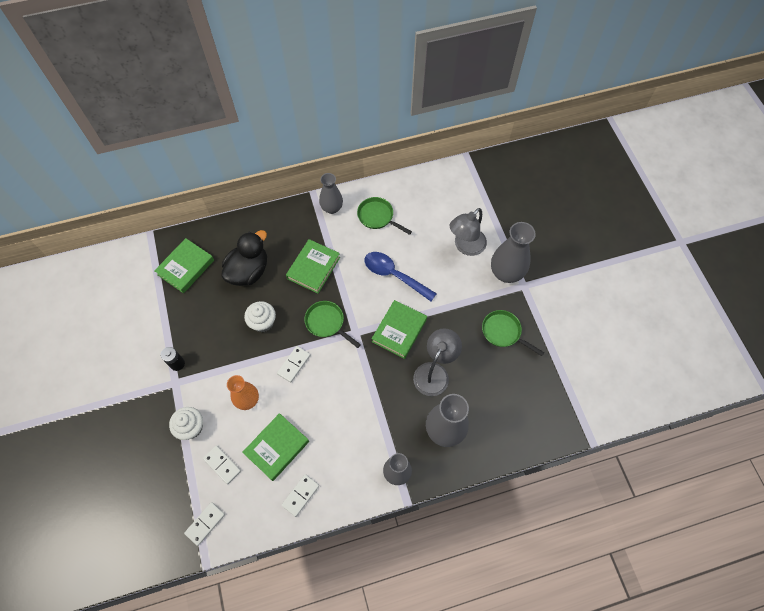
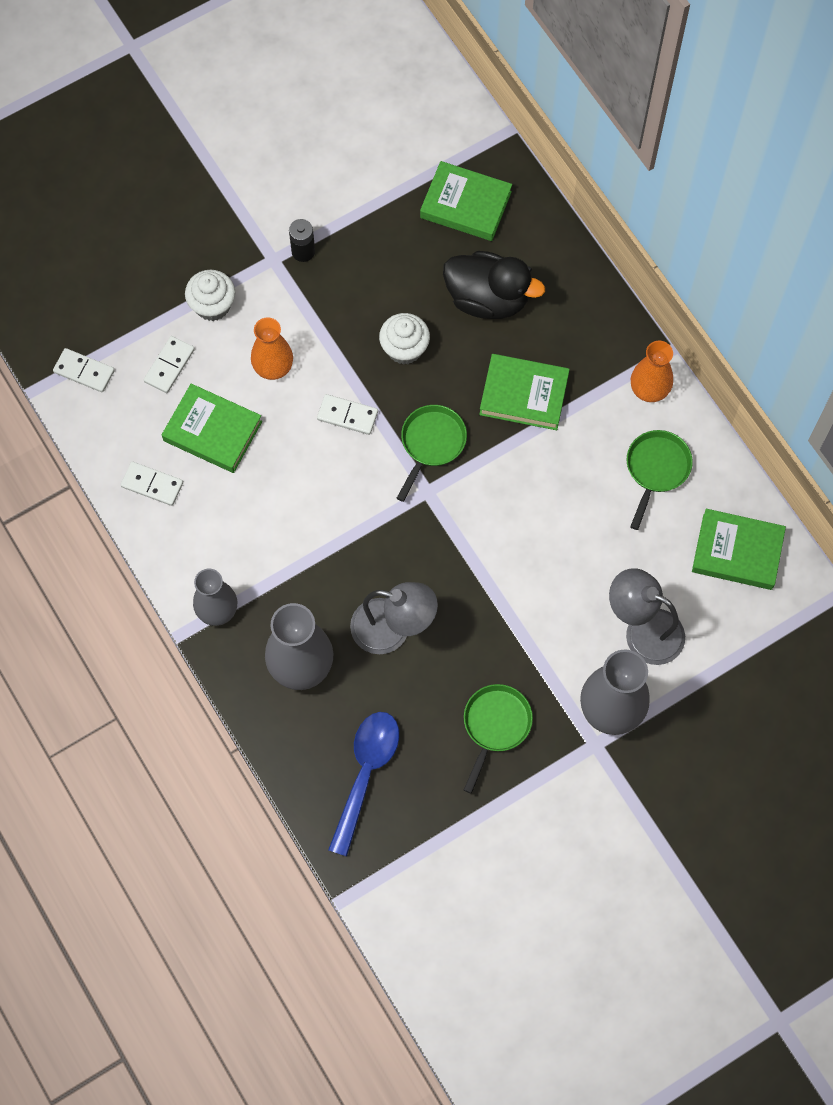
camera: 75 degrees right, 5 degrees up
grey vase [319,173,343,214] -> orange vase [631,341,673,402]
blue spoon [364,252,437,301] -> blue spoon moved to [328,712,399,857]
green book [372,300,427,359] -> green book moved to [692,509,786,590]

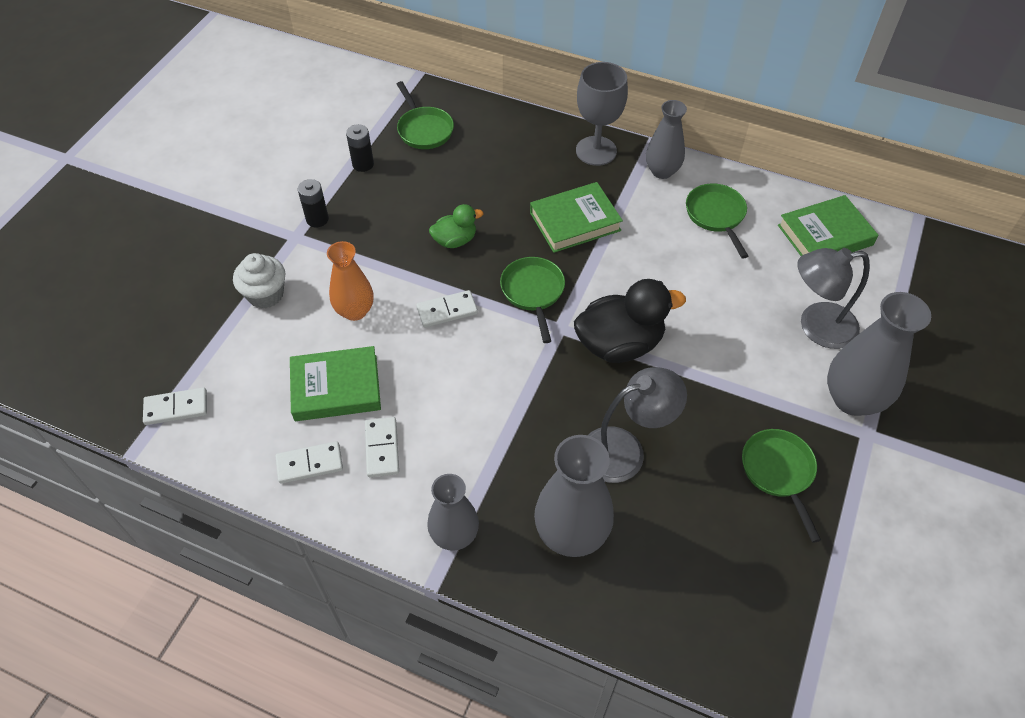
camera: 35 degrees left, 15 degrees down
white domino [144,336,195,393] -> white domino moved to [365,417,399,477]
blue spoon [328,712,399,857] -> none
white cupcake [379,313,430,365] -> green duck [429,204,483,248]
green book [420,161,512,241] -> green pan [397,81,454,149]
black duck [443,251,545,319] -> black duck moved to [574,279,686,363]
orange vase [631,341,673,402] -> grey vase [646,100,687,179]
none -> black battery [346,124,374,172]
none -> grey goblet [576,62,628,166]

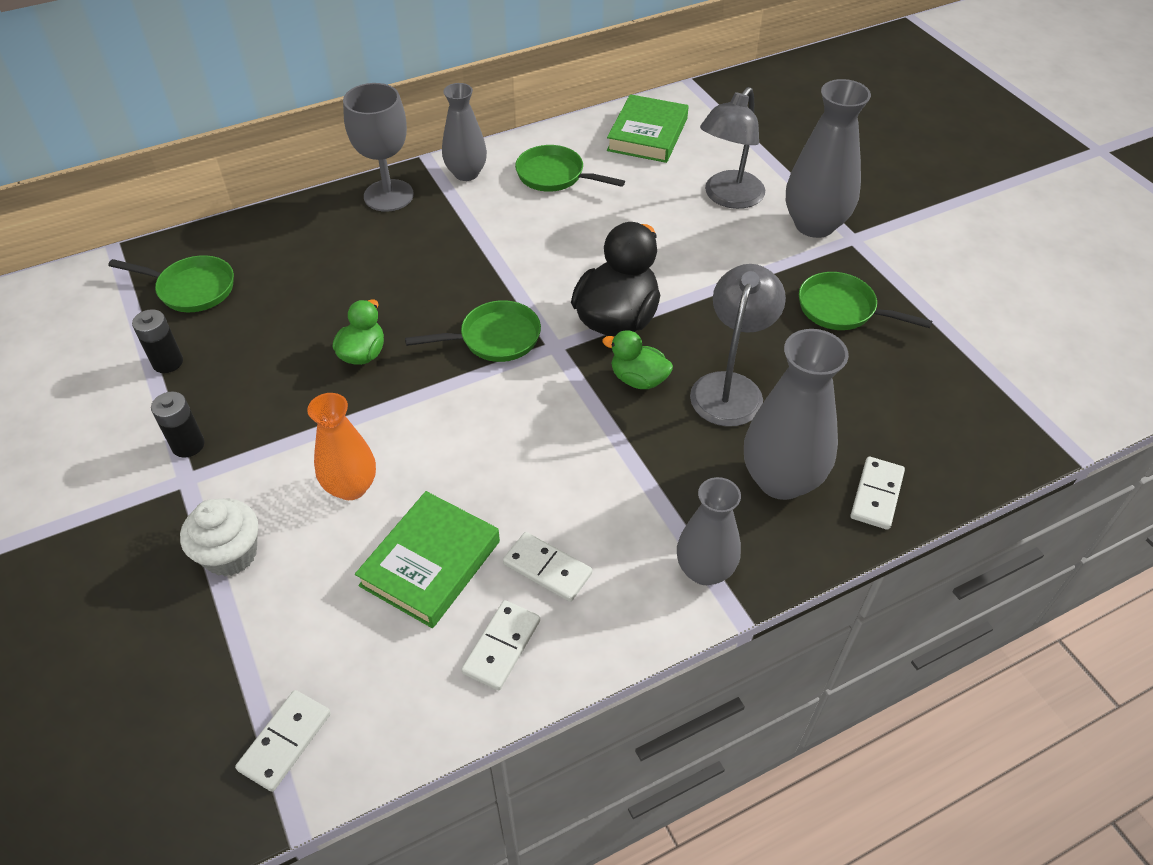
camera: 50 degrees left, 5 degrees down
white domino [416,290,478,328] -> white domino moved to [850,456,905,530]
green pan [500,257,565,343] -> green pan turned 135 degrees clockwise [405,300,541,362]
green book [530,182,623,253] -> none
none -> green duck [602,330,673,389]

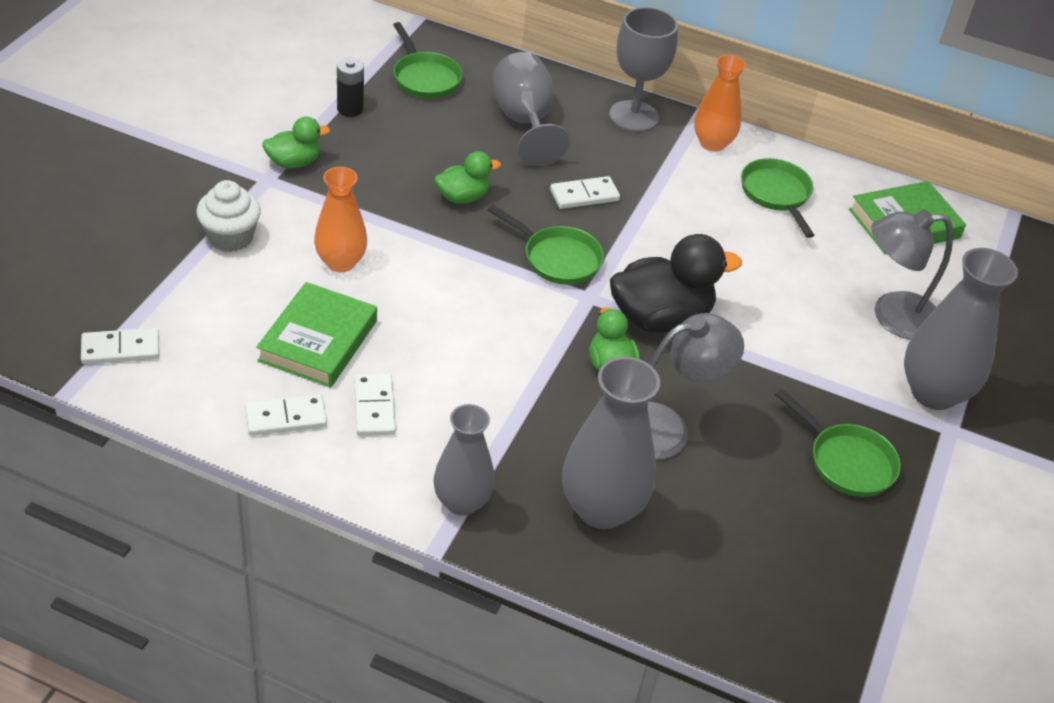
camera: 45 degrees right, 5 degrees down
black battery [151,391,205,458] -> green duck [262,117,330,168]
green book [355,491,500,628] -> green book turned 60 degrees counterclockwise [256,282,377,388]
grey vase [442,83,487,181] -> orange vase [694,55,746,152]
green pan [799,272,932,330] -> green pan turned 150 degrees clockwise [775,389,901,497]
white domino [850,456,905,530] -> white domino moved to [550,176,620,209]
none -> grey goblet [493,52,570,166]

